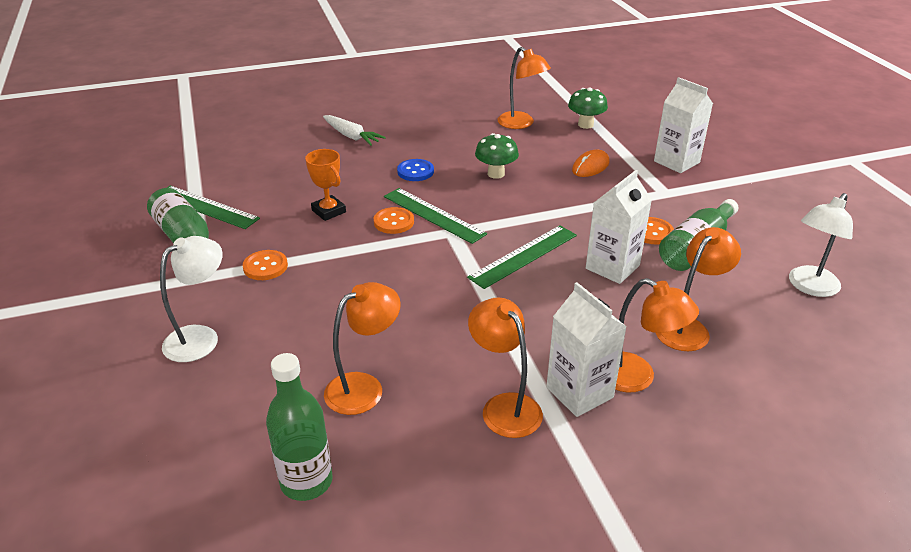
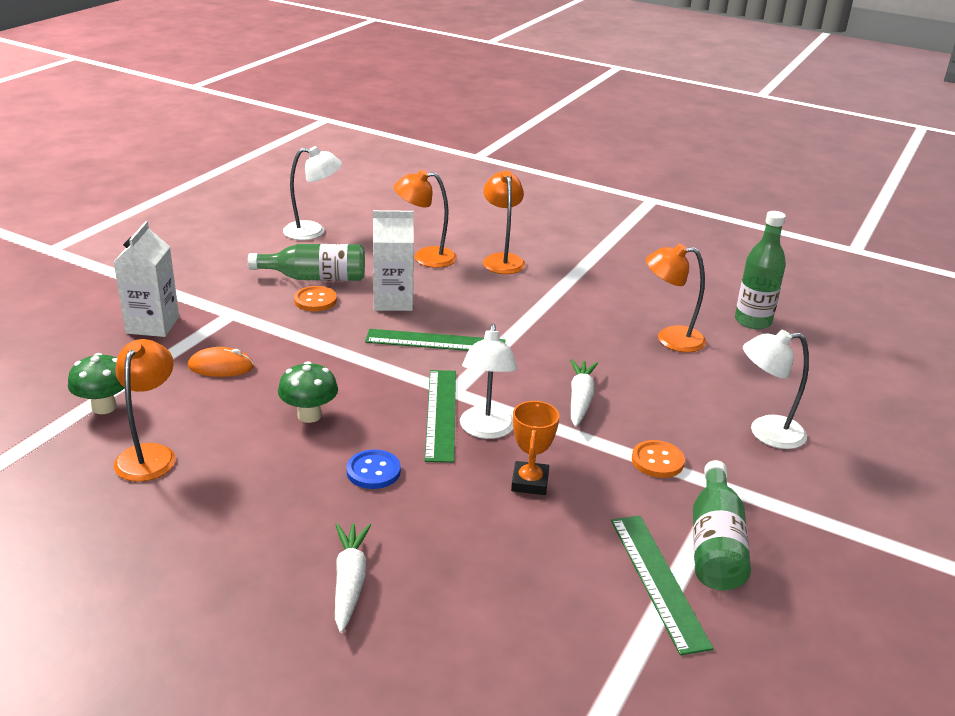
camera: 135 degrees left, 5 degrees down
orange button [374,207,414,234] -> white lamp [460,324,518,439]
orange lamp [468,298,543,438] -> none
white carton [546,282,627,417] -> none
none -> white carrot [570,359,598,427]

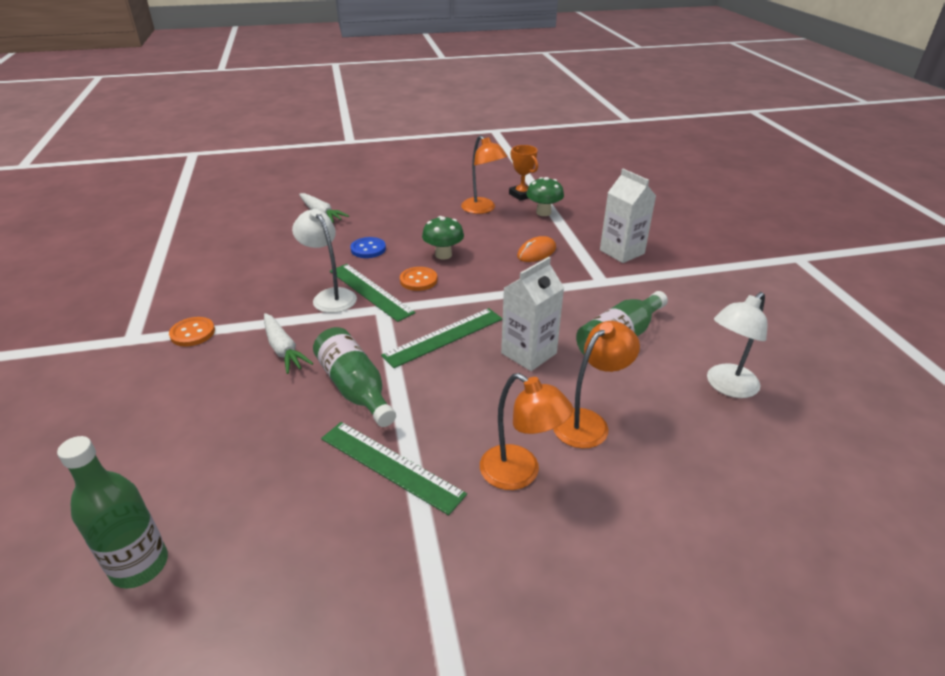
camera: 140 degrees right, 5 degrees up
orange button [294,286,337,311] -> orange button moved to [400,267,438,291]
orange trophy [511,401,560,495] -> orange trophy moved to [509,145,538,201]
green ruler [611,516,714,655] -> green ruler moved to [321,422,467,515]
orange lamp [646,244,706,352] -> none
green bottle [693,460,751,590] -> green bottle moved to [313,327,396,427]
white lamp [743,330,809,449] -> none

